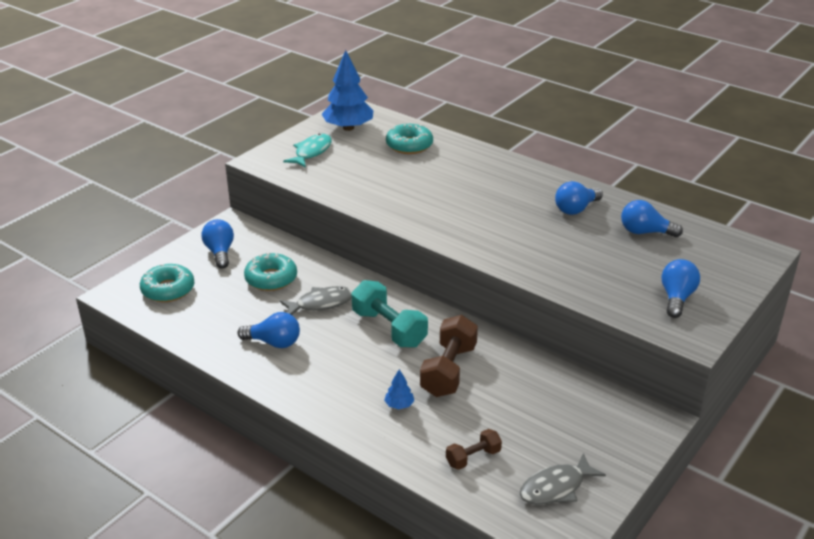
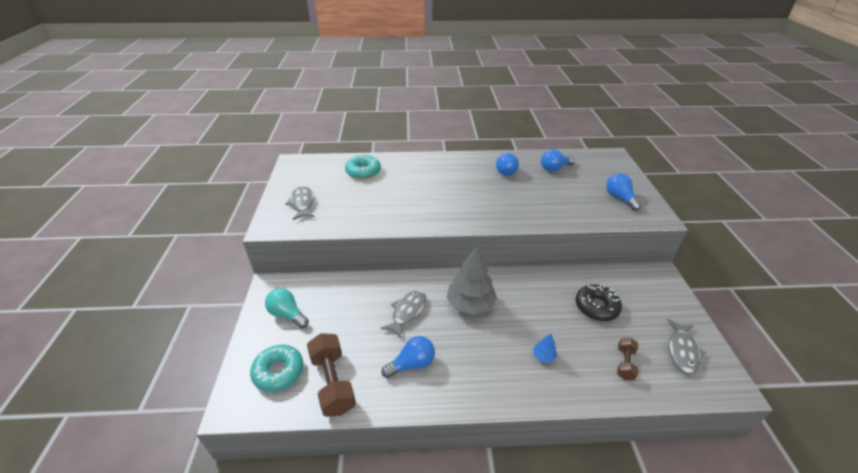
camera: 40 degrees left, 5 degrees up
blue light bulb [201,219,234,269] -> turquoise light bulb [265,288,309,328]
turquoise donut [244,252,297,291] -> none
turquoise fish [283,134,332,168] -> grey fish [285,186,315,220]
blue tree [322,50,374,131] -> none
turquoise dumbbell [351,280,428,348] -> grey tree [447,246,497,315]
brown dumbbell [420,315,478,397] -> brown dumbbell moved to [307,333,356,417]
none -> black donut [576,284,622,321]

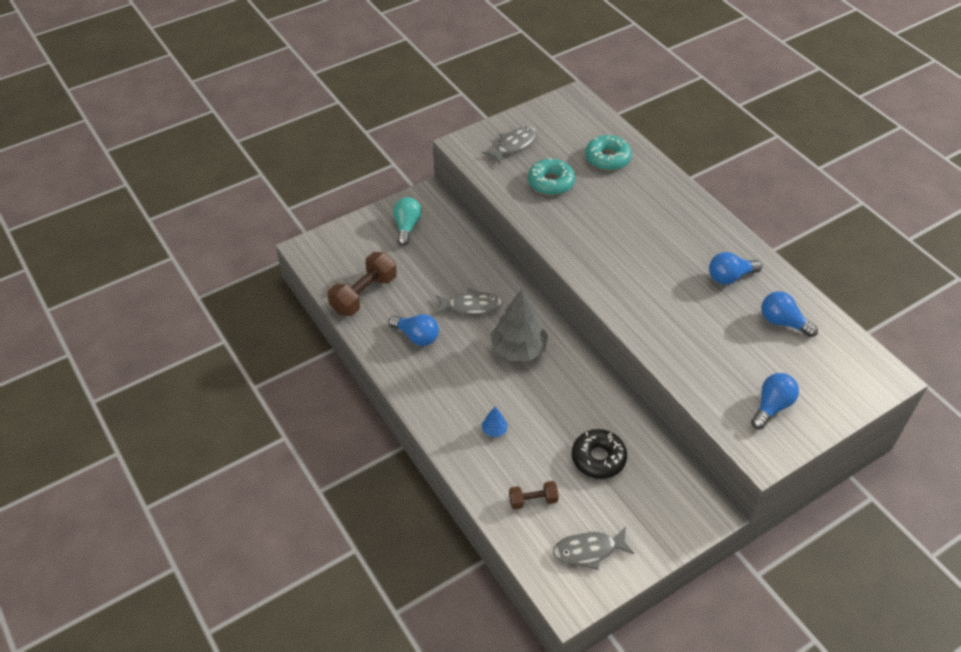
camera: 60 degrees right, 10 degrees up
turquoise donut [250,345,303,392] -> turquoise donut moved to [528,158,575,195]

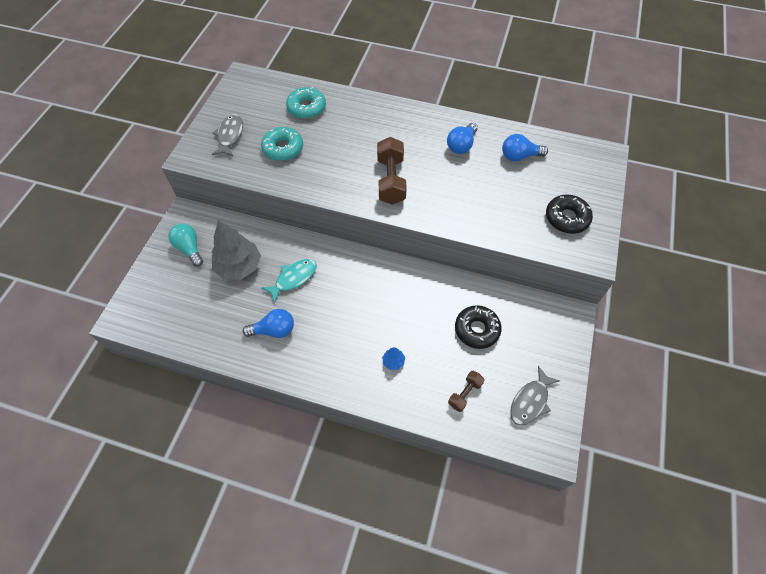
camera: 40 degrees left, 10 degrees up
brown dumbbell [327,252,397,316] -> brown dumbbell moved to [377,137,407,205]
grey fish [436,288,503,315] -> turquoise fish [261,259,317,303]
grey tree [490,289,548,361] -> grey tree moved to [212,220,261,280]
blue light bulb [751,373,799,429] -> black donut [546,194,593,234]

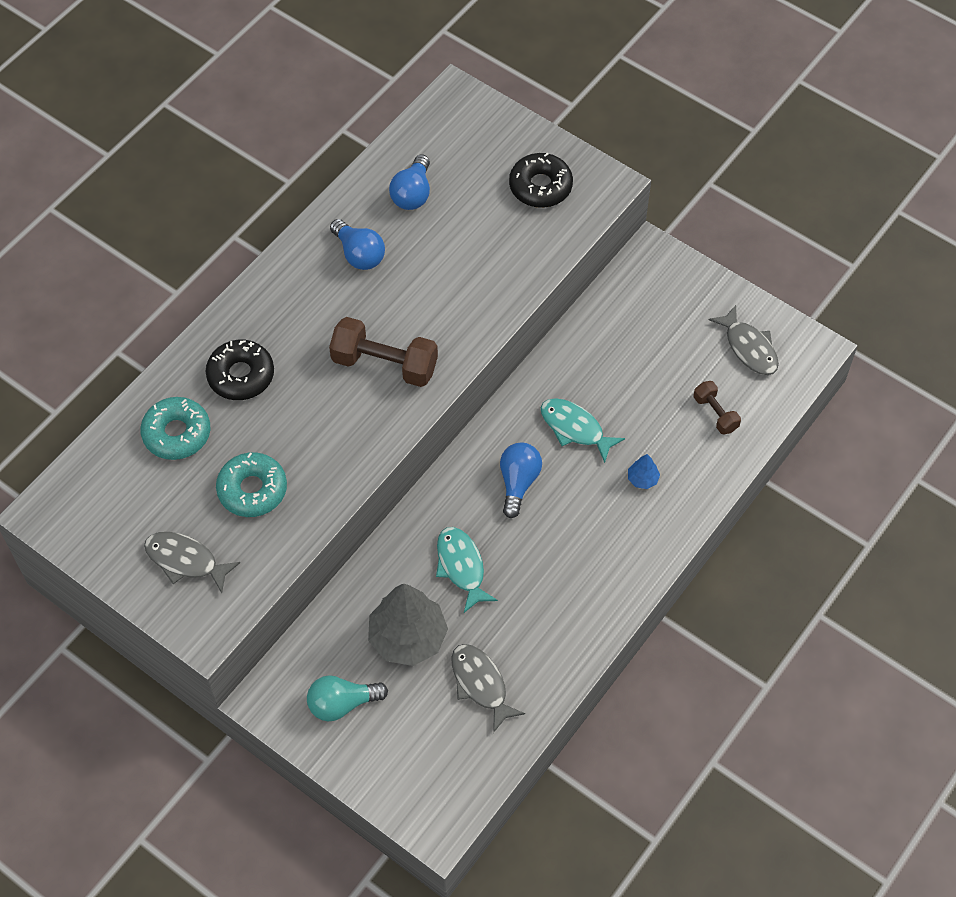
camera: 70 degrees left, 0 degrees up
blue light bulb [243,309,294,338] -> blue light bulb moved to [500,442,542,518]
black donut [455,305,502,349] -> black donut moved to [206,340,274,400]
none -> grey fish [451,644,525,733]
none -> turquoise fish [541,398,625,463]

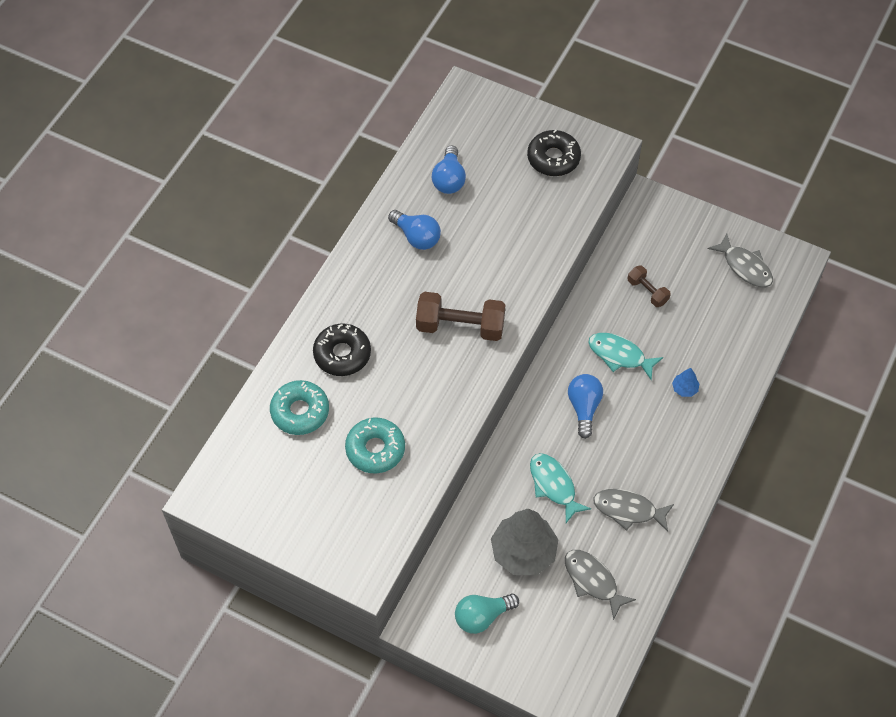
camera: 10 degrees left, 0 degrees up
grey fish [144,532,240,593] -> grey fish moved to [593,489,674,532]
brown dumbbell [694,381,741,434] -> brown dumbbell moved to [627,265,671,307]

